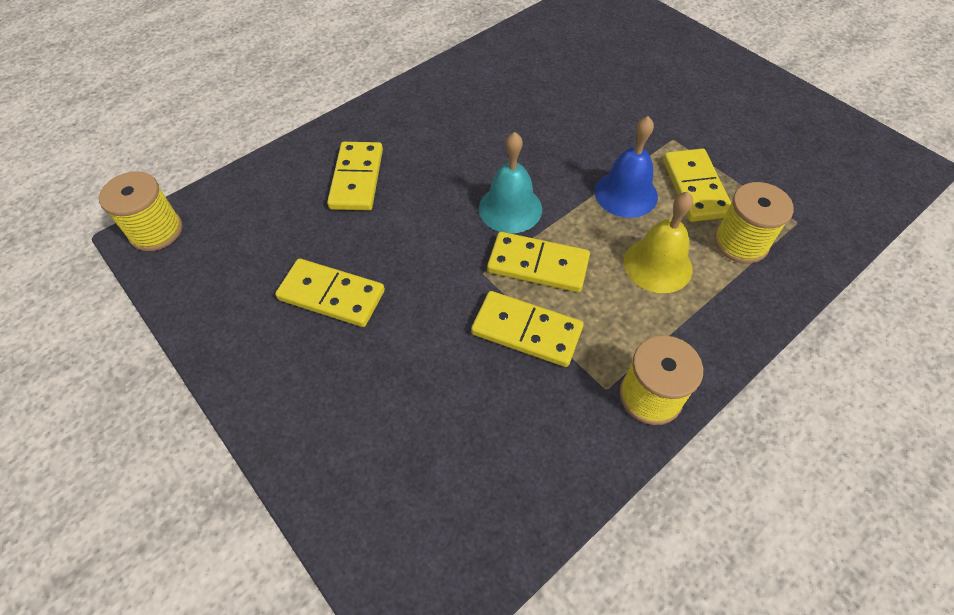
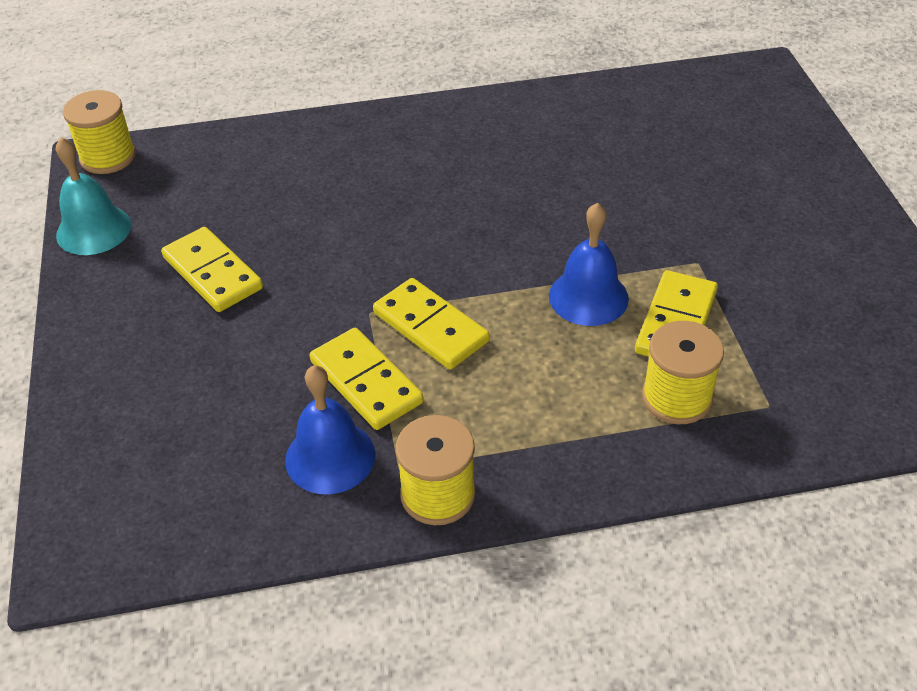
camera: 30 degrees right, 10 degrees down
yellow domino [327,142,383,210] -> none
turquoise bell [479,132,542,233] -> turquoise bell moved to [56,137,131,255]
yellow bell [624,192,693,293] -> none
none -> blue bell [285,365,375,494]

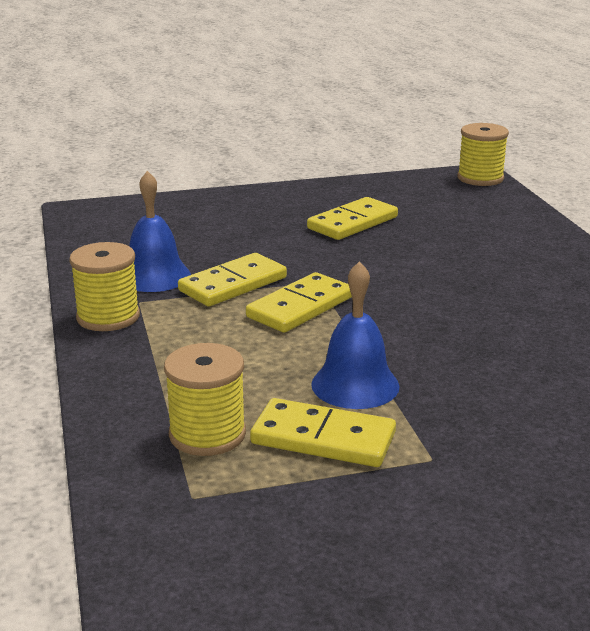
camera: 85 degrees right, 20 degrees down
turquoise bell [56,137,131,255] -> none

